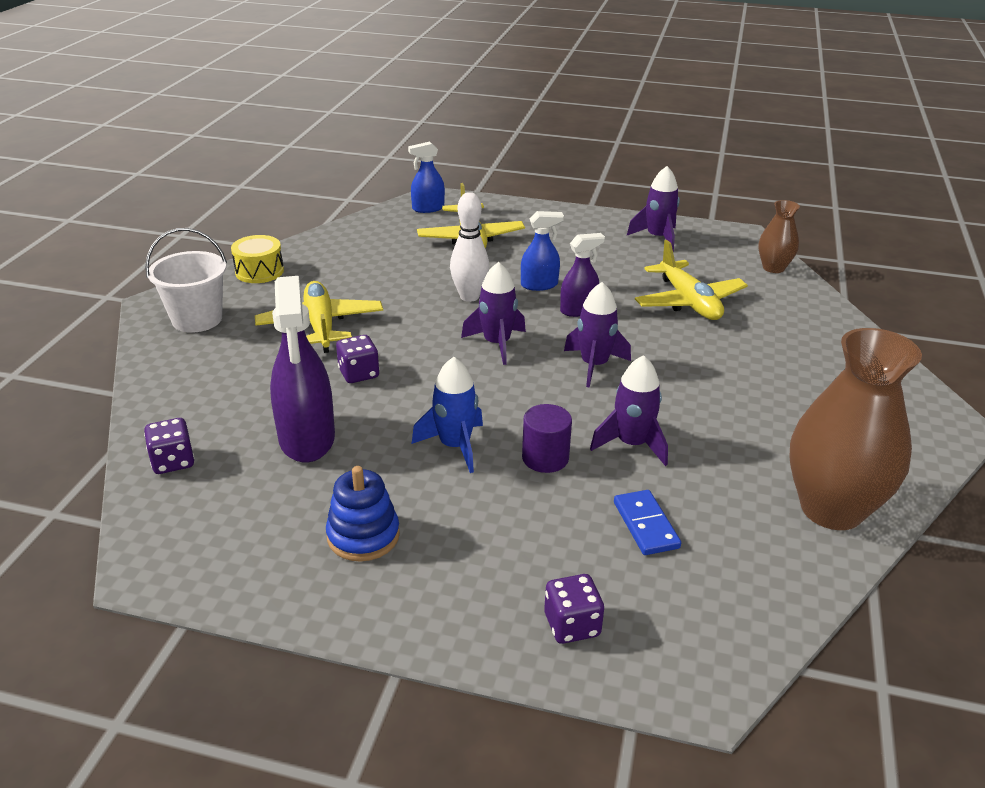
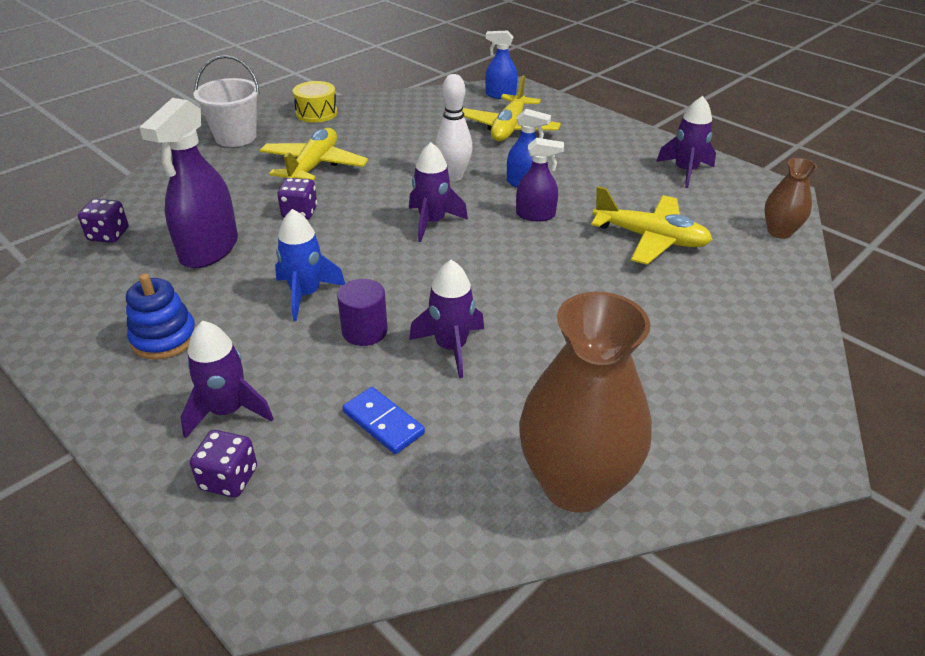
camera: 30 degrees right, 5 degrees up
purple rocket [564,282,631,388] -> purple rocket moved to [180,321,274,439]
blue domino [614,490,681,555] -> blue domino turned 60 degrees counterclockwise [342,387,425,454]
yellow plane [635,240,748,320] -> yellow plane turned 75 degrees counterclockwise [591,186,713,265]

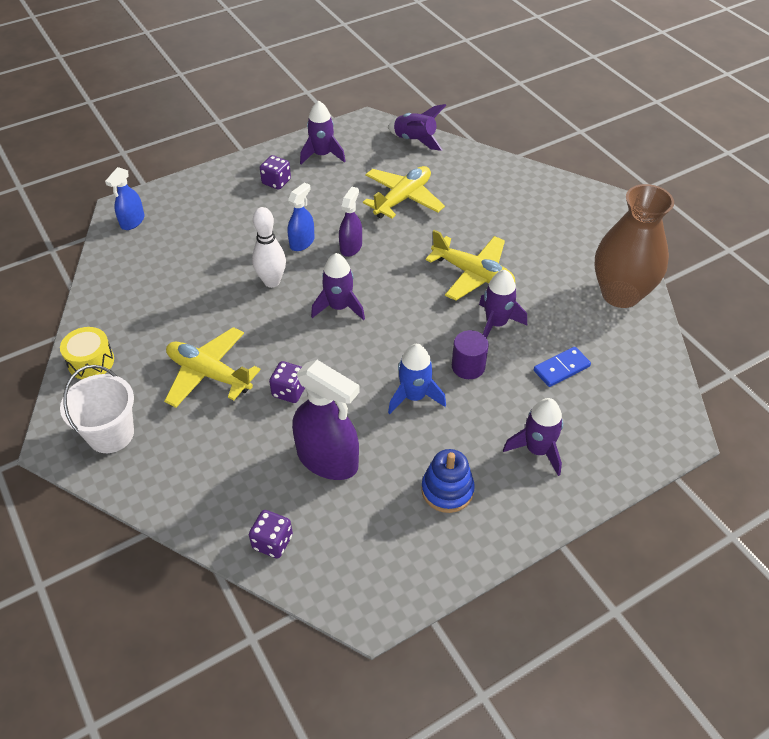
camera: 75 degrees left, 10 degrees up
purple dice [190,430,257,498] -> purple dice moved to [260,155,291,190]
yellow plane [462,75,561,141] -> yellow plane moved to [426,230,515,301]
brown vase [764,158,817,239] -> purple rocket [388,104,446,151]

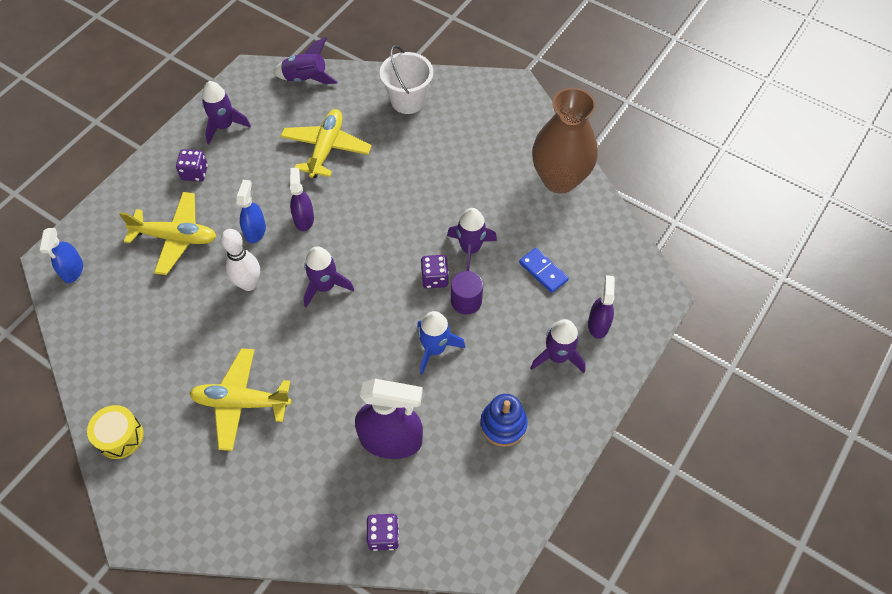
camera: 25 degrees left, 10 degrees up
white bucket [60,365,134,453] -> white bucket moved to [380,45,433,114]
purple dice [269,361,305,403] -> purple dice moved to [421,255,449,289]
yellow plane [426,230,515,301] -> yellow plane moved to [119,192,217,275]
blue domino [534,347,591,387] -> blue domino turned 75 degrees counterclockwise [519,248,569,293]
none -> purple spray bottle [588,275,615,339]

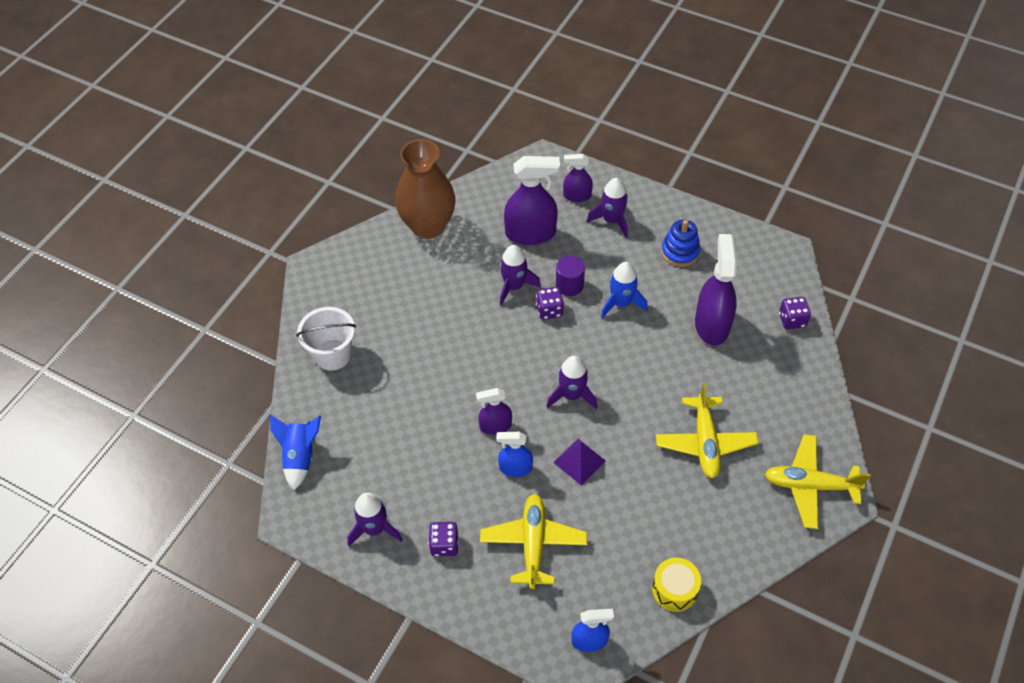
camera: 95 degrees left, 5 degrees down
yellow drum [87,405,144,459] -> yellow drum moved to [652,558,701,612]
white bowling pin [221,229,260,291] -> purple pyramid [553,439,606,485]
purple rocket [273,37,338,84] -> blue rocket [270,415,321,490]
yellow plane [280,109,372,178] -> yellow plane moved to [765,434,871,529]
blue domino [519,248,569,293] -> purple spray bottle [504,156,560,245]

